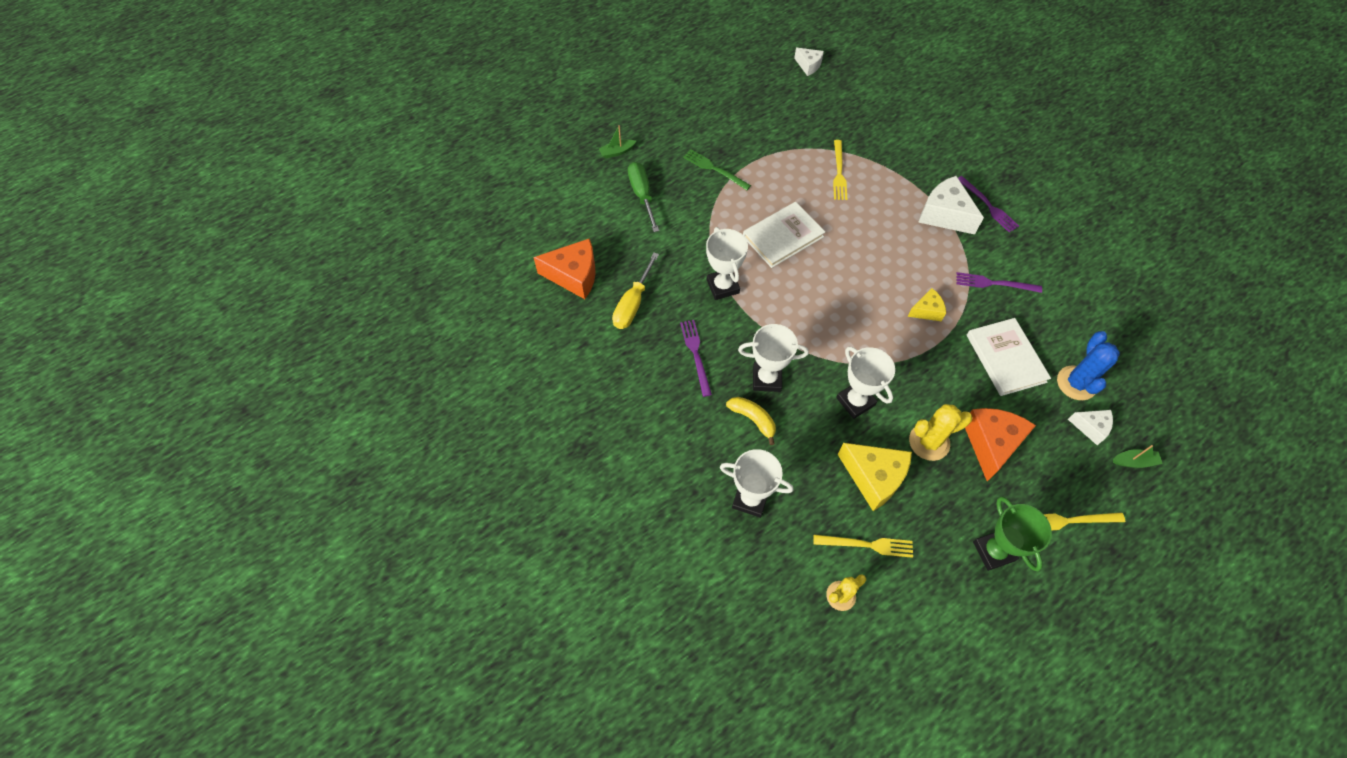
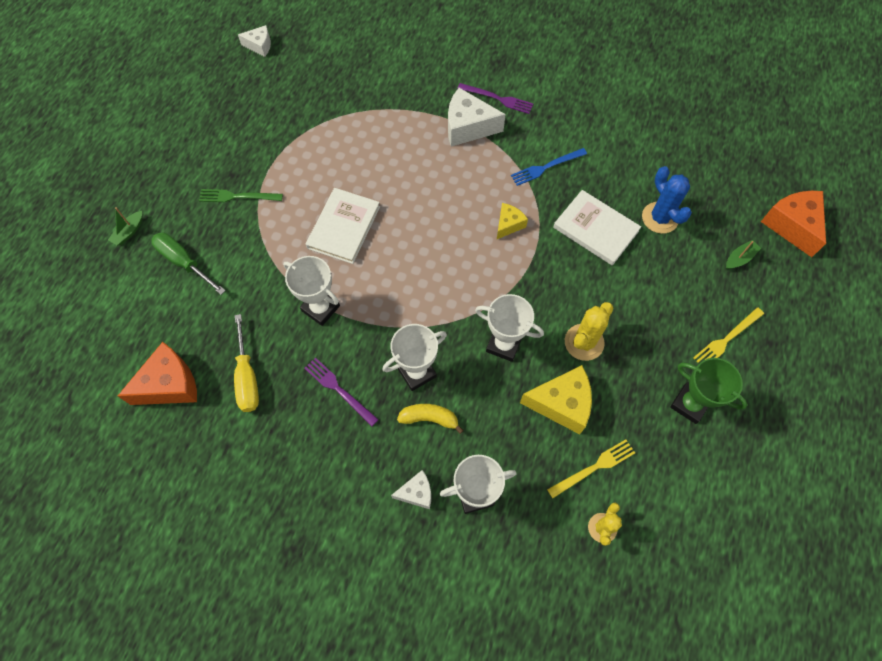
camera: 35 degrees left, 5 degrees up
yellow fork [833,140,847,200] -> none
purple fork [956,272,1042,293] -> blue fork [511,148,587,186]
orange cheese [965,408,1036,481] -> orange cheese moved to [761,191,826,257]
white cheese [1068,410,1113,445] -> white cheese moved to [391,470,431,509]

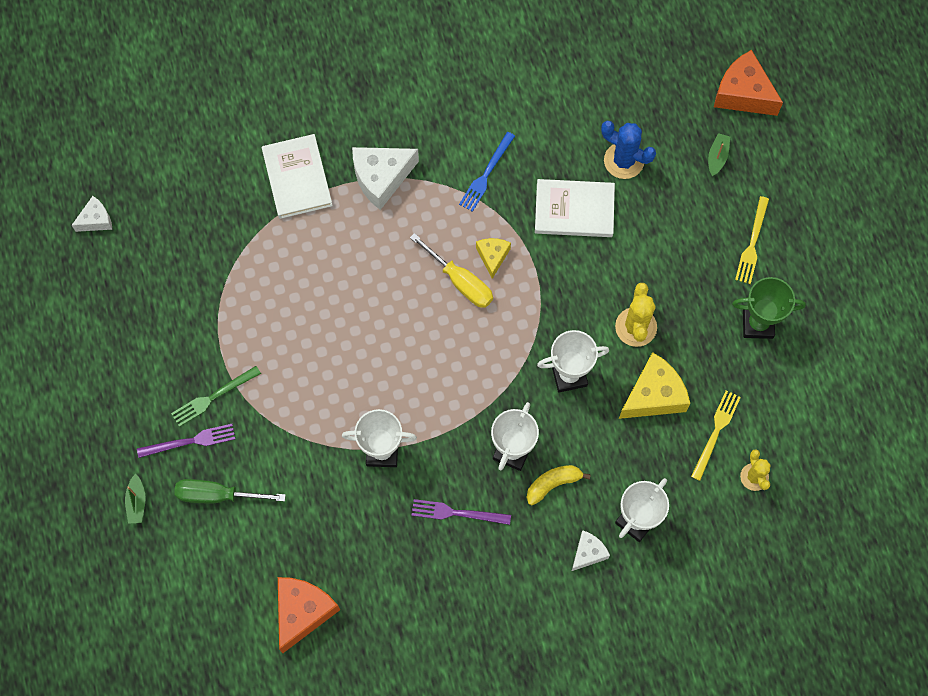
camera: 35 degrees left, 5 degrees up
yellow screwdriver [234,314,259,412] -> yellow screwdriver moved to [410,233,493,308]
white book [306,188,380,264] -> white book moved to [262,134,333,219]
purple fork [457,83,533,114] -> purple fork moved to [137,424,235,458]

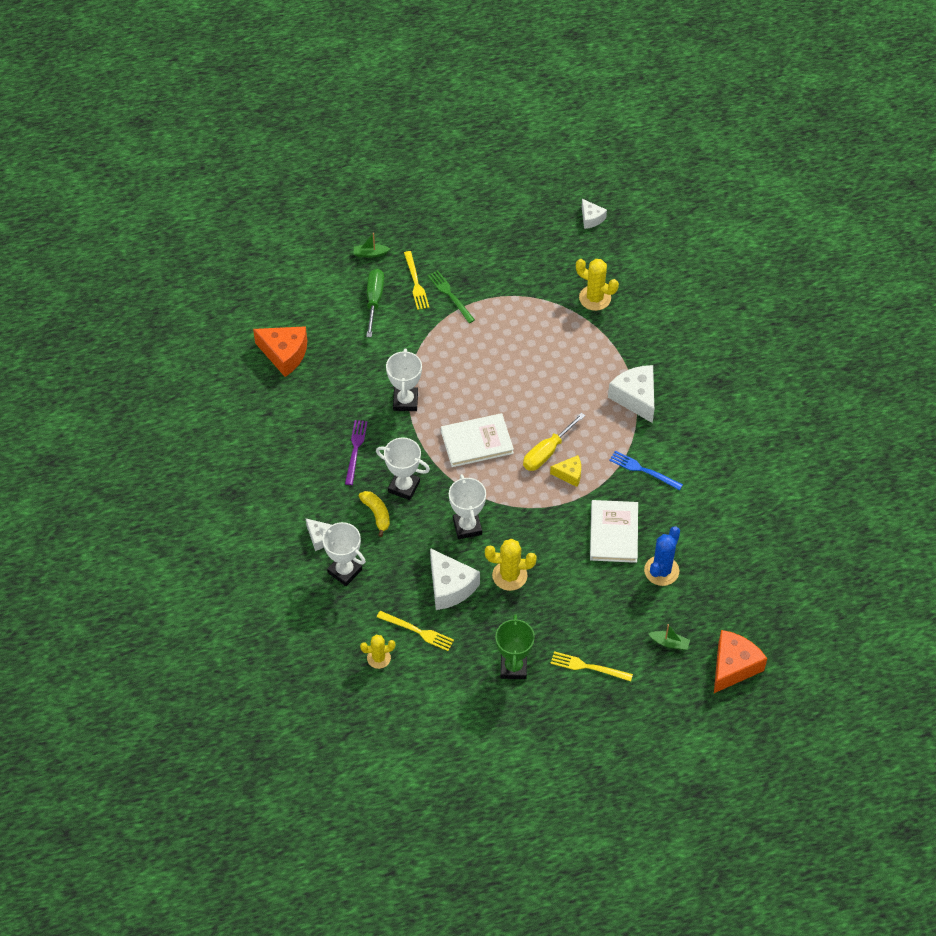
camera: 90 degrees right, 15 degrees down
purple fork [137,424,235,458] -> yellow fork [404,251,429,310]
white book [262,134,333,219] -> white book moved to [441,413,514,467]
yellow cheese [619,352,690,419] -> white cheese [430,548,480,610]
none -> yellow cactus [576,259,619,311]

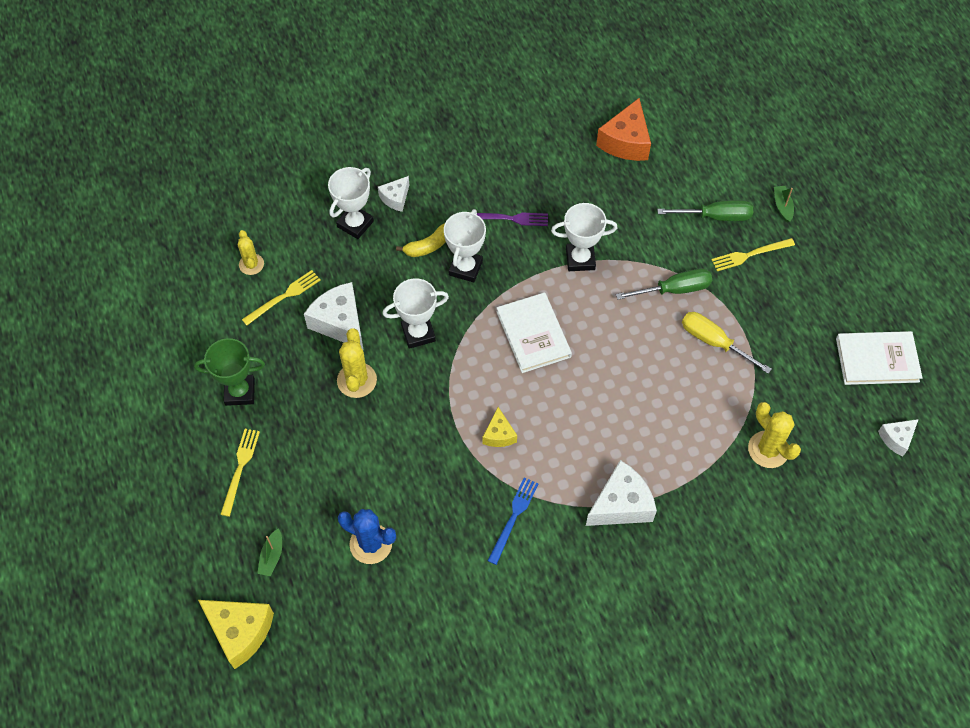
camera: 85 degrees right, 5 degrees up
yellow fork [377,611,454,651] -> yellow fork turned 150 degrees counterclockwise [242,270,321,326]
green fork [428,270,475,323] -> none
white cheese [430,548,480,610] -> white cheese turned 90 degrees clockwise [304,282,363,349]
yellow screwdriver [523,412,585,471] -> yellow screwdriver moved to [682,312,772,374]
yellow cactus [576,259,619,311] -> yellow cactus turned 60 degrees counterclockwise [748,402,801,468]
white book [590,500,638,563] -> white book moved to [836,331,923,385]
orange cheese [714,630,767,693] -> yellow cheese [198,600,274,669]
none -> green screwdriver [616,268,712,300]

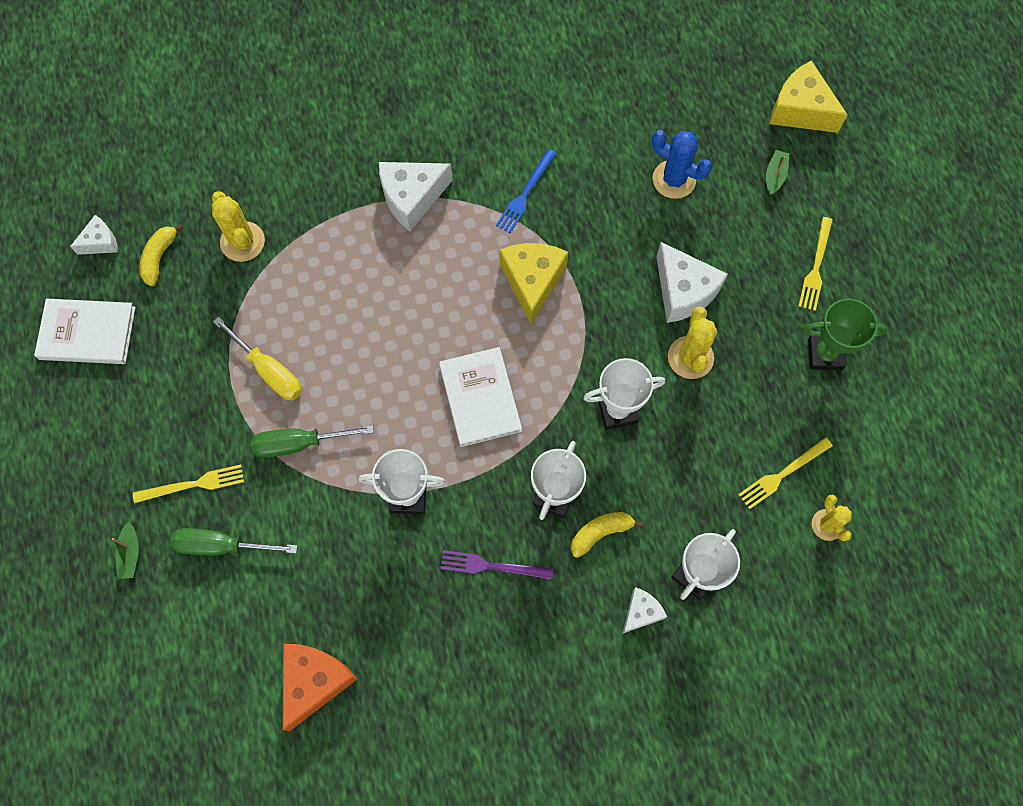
camera: 175 degrees left, 10 degrees up
white cheese [304,282,363,349] -> white cheese moved to [656,242,728,323]
yellow cheese [482,407,517,447] -> yellow cheese [499,243,568,324], size x1.78
none -> yellow banana [139,224,184,286]

